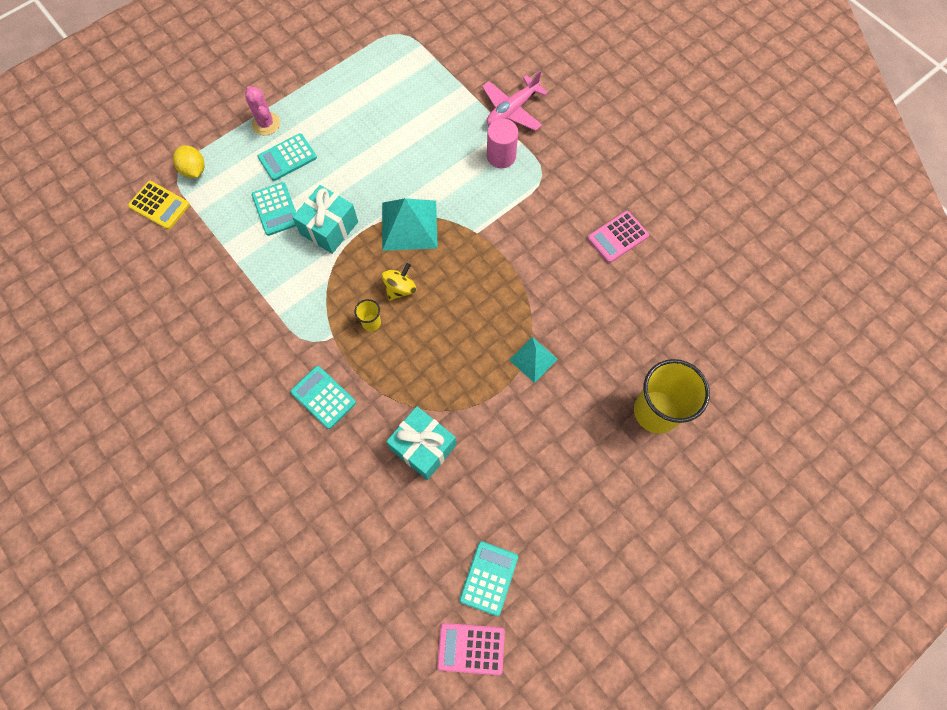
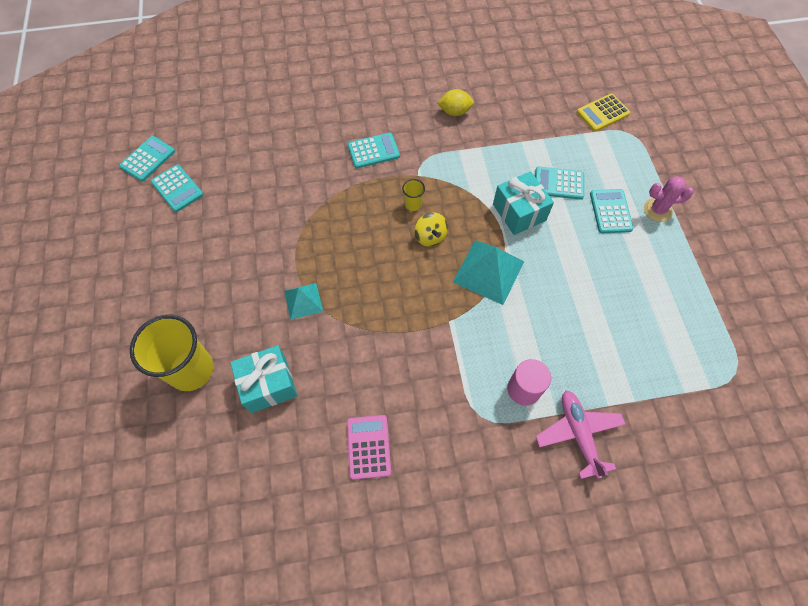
camera: 120 degrees right, 5 degrees down
yellow lemon [173,145,205,178] -> yellow lemon moved to [437,89,474,116]
turquoise gift [386,406,456,480] -> turquoise gift moved to [230,345,298,413]
pink calculator [437,623,505,675] -> turquoise calculator [119,136,175,182]

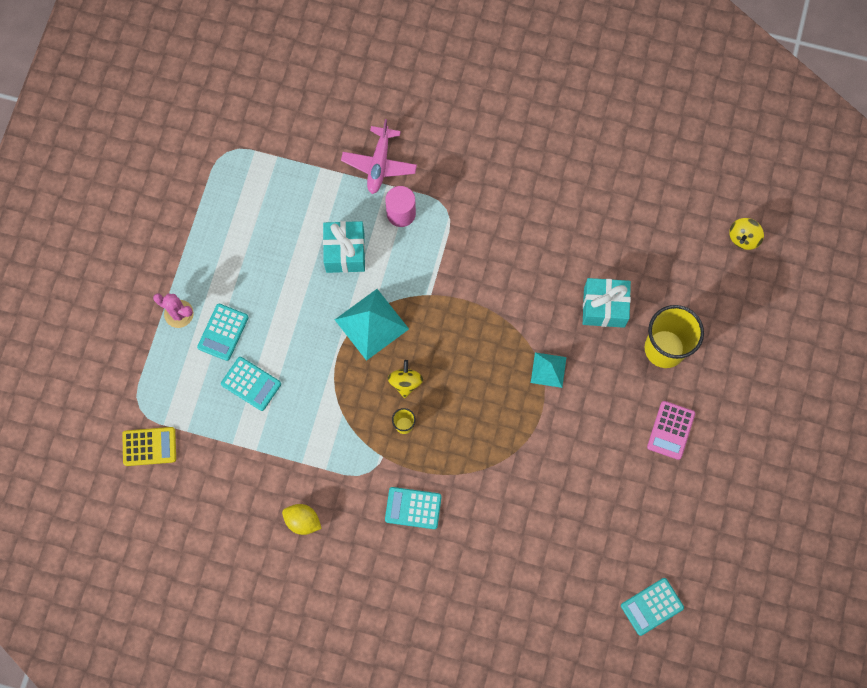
camera: 155 degrees left, 10 degrees up
turquoise calculator [151,164,203,212] -> none
pink calculator [347,415,391,480] -> pink calculator moved to [647,401,695,460]
turquoise gift [493,171,554,235] -> turquoise gift moved to [323,221,365,273]
none -> yellow spinning top [729,218,764,250]

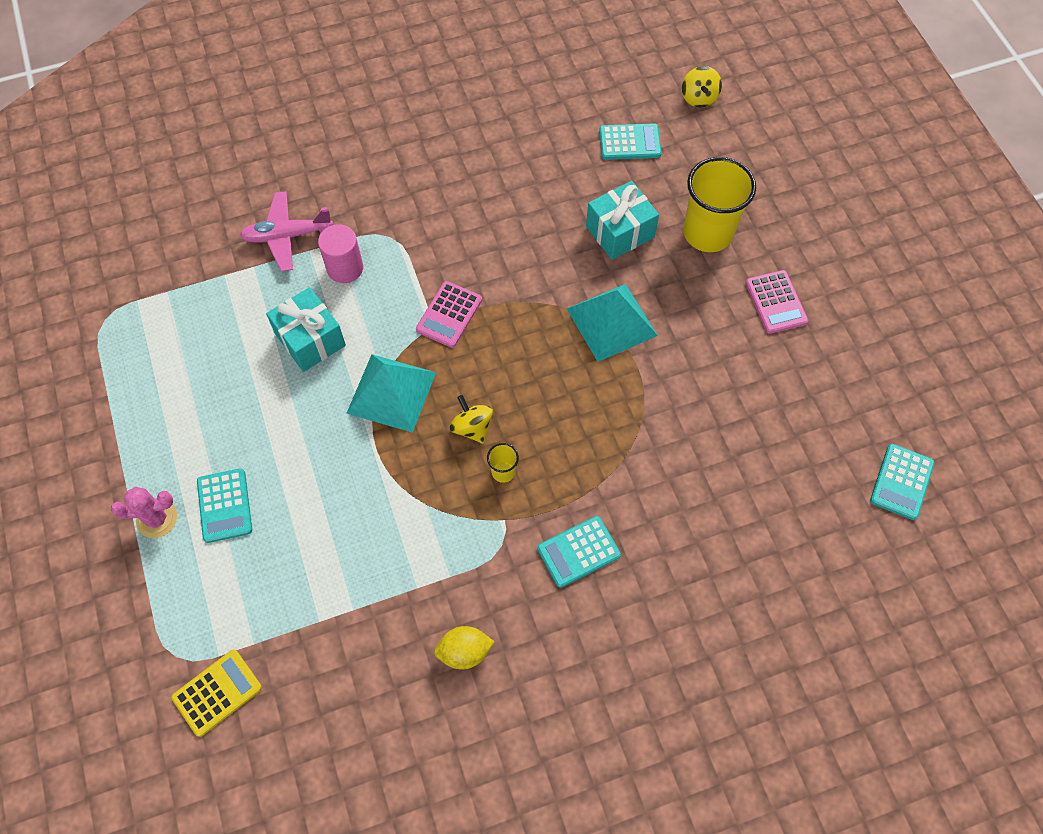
camera: 35 degrees left, 10 degrees down
turquoise calculator [221,357,281,411] -> turquoise calculator moved to [599,123,662,160]
pink plane [341,119,417,194] -> pink plane turned 105 degrees clockwise [239,191,333,271]
turquoise pyramid [531,352,567,388] -> turquoise pyramid [567,284,658,362], size x1.69
none -> pink calculator [416,281,482,348]

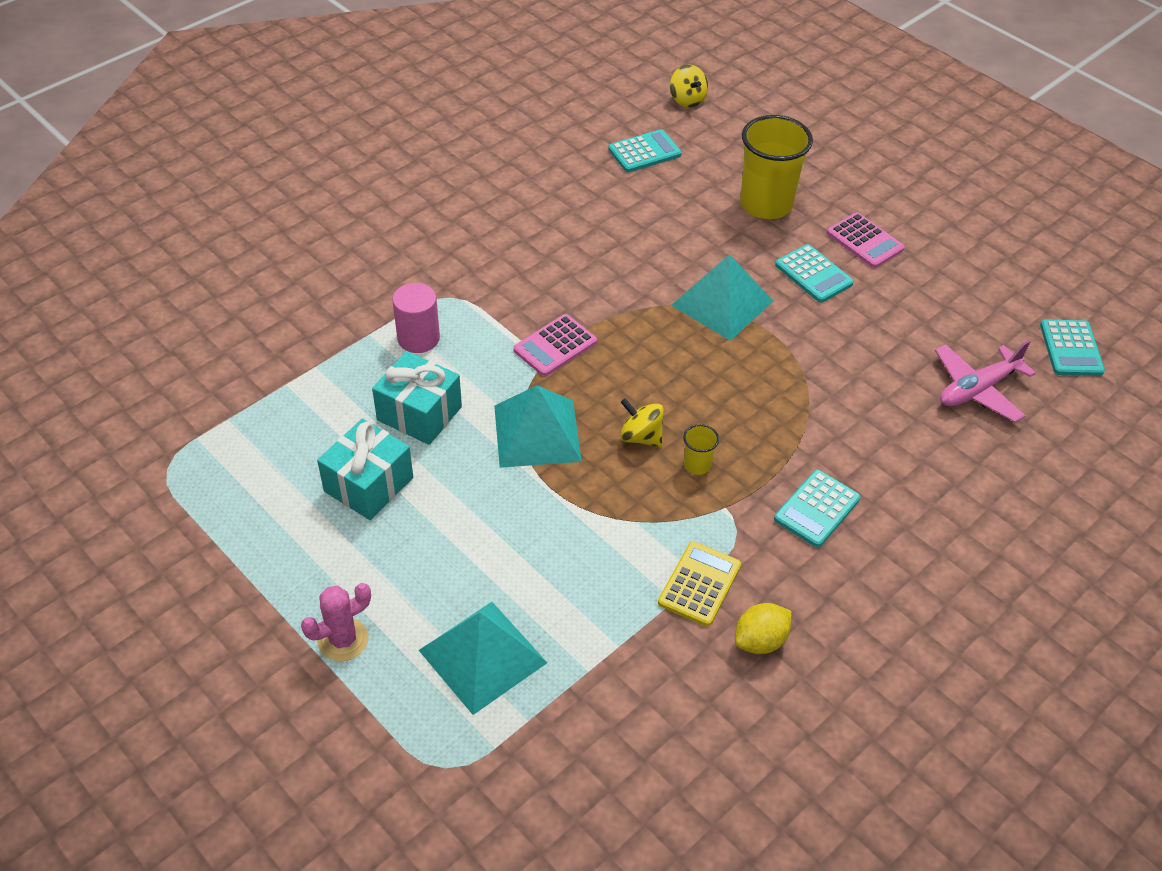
camera: 25 degrees left, 15 degrees down
yellow calculator [172,650,262,737] -> yellow calculator moved to [658,541,741,627]
turquoise calculator [197,468,252,543] -> turquoise calculator moved to [775,244,854,303]
pink plane [239,191,333,271] -> pink plane moved to [935,340,1036,422]
pink calculator [416,281,482,348] -> pink calculator turned 45 degrees clockwise [513,314,597,376]
turquoise gift [586,181,659,260] -> turquoise gift moved to [317,419,413,520]
none -> turquoise pyramid [419,602,547,715]

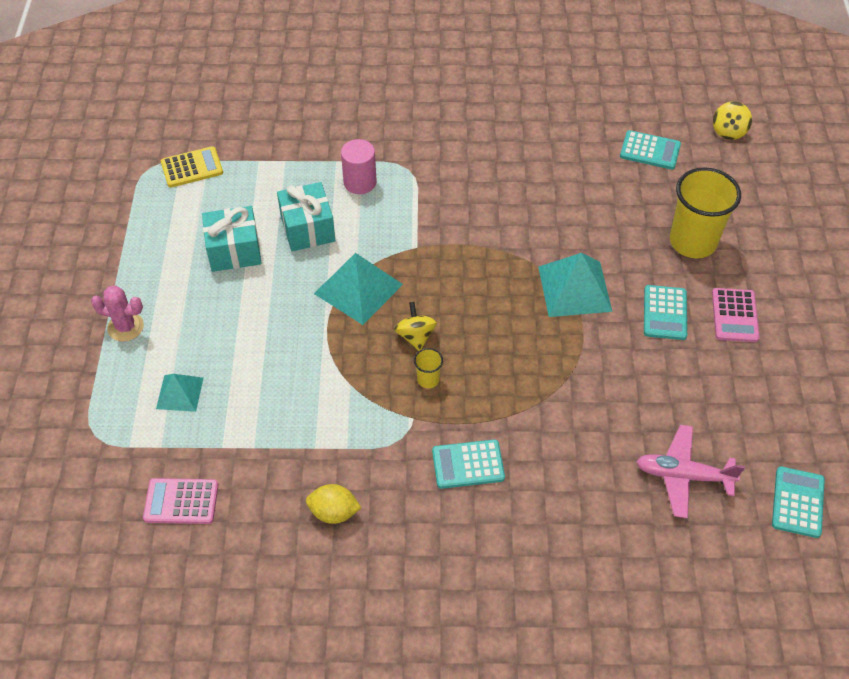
camera: 45 degrees right, 5 degrees up
turquoise pyramid [419,602,547,715] -> turquoise pyramid [156,374,203,412], size x0.59
pink calculator [513,314,597,376] -> pink calculator moved to [143,478,219,524]
yellow calculator [658,541,741,627] -> yellow calculator moved to [161,146,223,188]
turquoise calculator [1040,319,1105,376] -> turquoise calculator turned 150 degrees clockwise [772,466,825,538]

